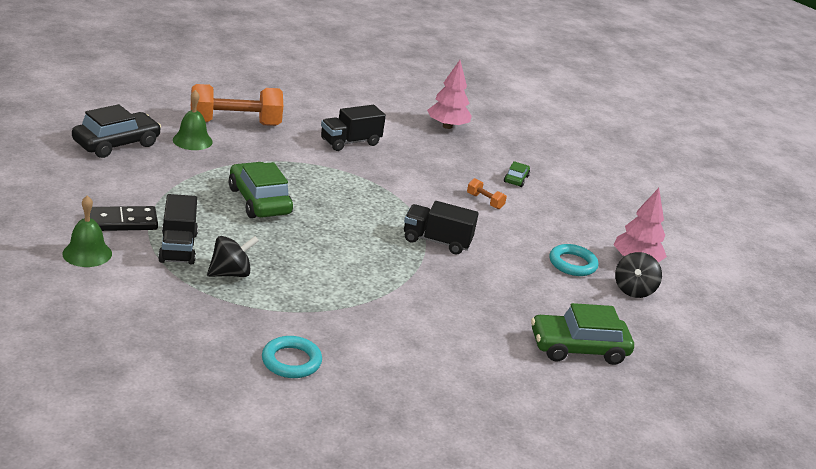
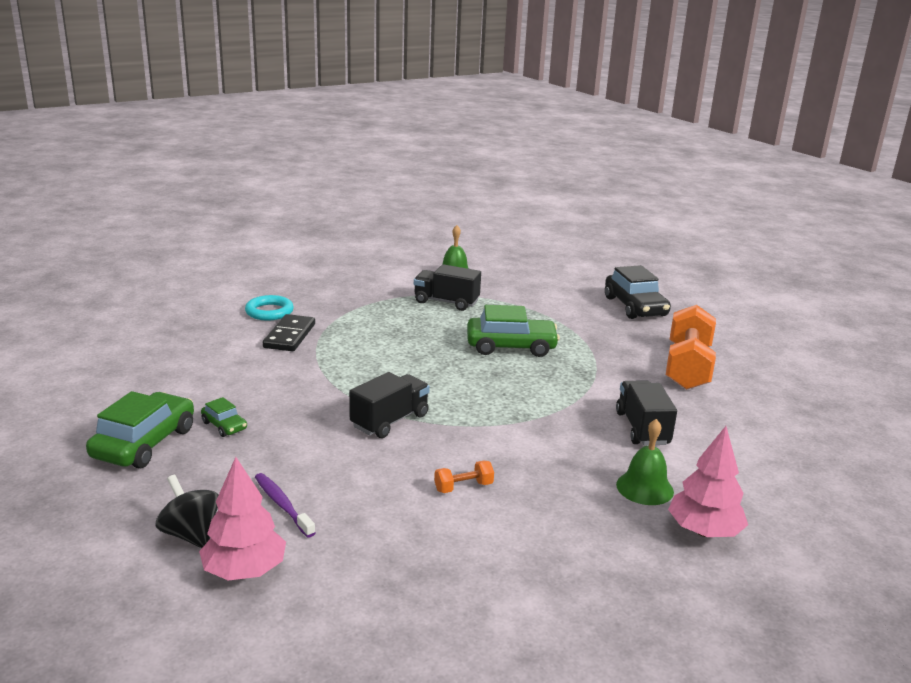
camera: 120 degrees right, 5 degrees down
black domino [90,206,158,231] -> black domino moved to [263,314,315,351]
green bell [173,90,213,150] -> green bell moved to [616,419,674,505]
black spinning top [207,236,259,277] -> none
green car [504,161,530,187] -> green car moved to [201,397,247,437]
turquoise ring [549,244,598,276] -> purple toothbrush [255,473,315,538]

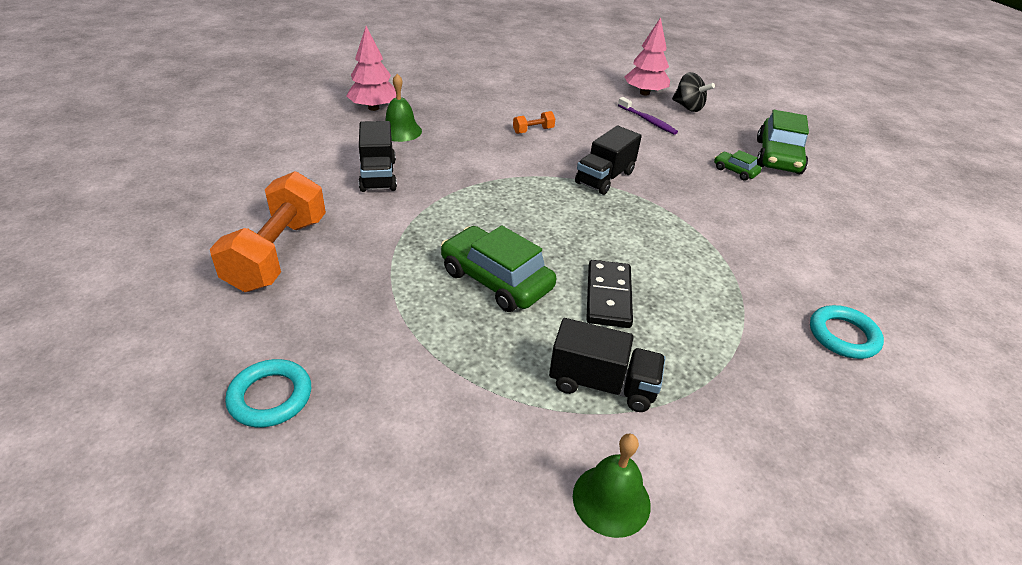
camera: 175 degrees right, 15 degrees up
black domino [263,314,315,351] -> black domino moved to [586,260,633,328]
green car [467,305,560,357] -> green car turned 45 degrees clockwise [441,225,556,312]
black car [605,265,671,319] -> turquoise ring [225,359,311,427]

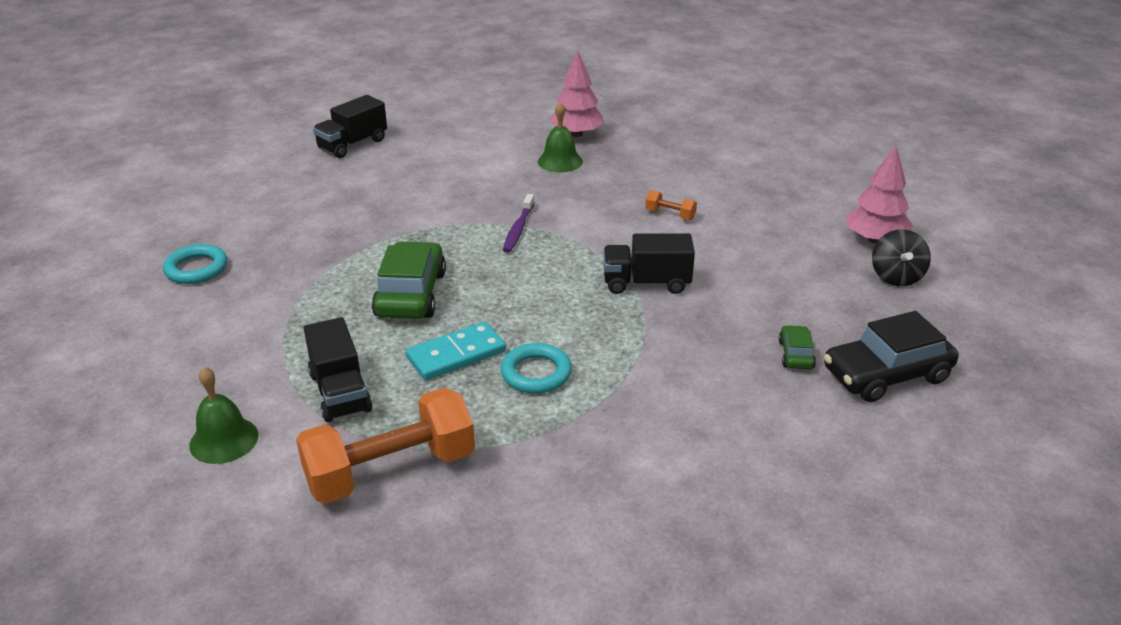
camera: 55 degrees right, 5 degrees down
orange dumbbell [210,171,326,292] -> orange dumbbell moved to [296,388,475,504]
black truck [359,121,397,192] -> black truck moved to [313,95,387,158]
black domino [586,260,633,328] -> turquoise domino [406,322,506,380]
purple toothbrush [618,97,678,135] -> purple toothbrush moved to [503,194,534,253]
green car [757,110,809,174] -> black car [824,311,959,402]
turquoise ring [810,305,884,359] -> turquoise ring moved to [501,343,572,394]

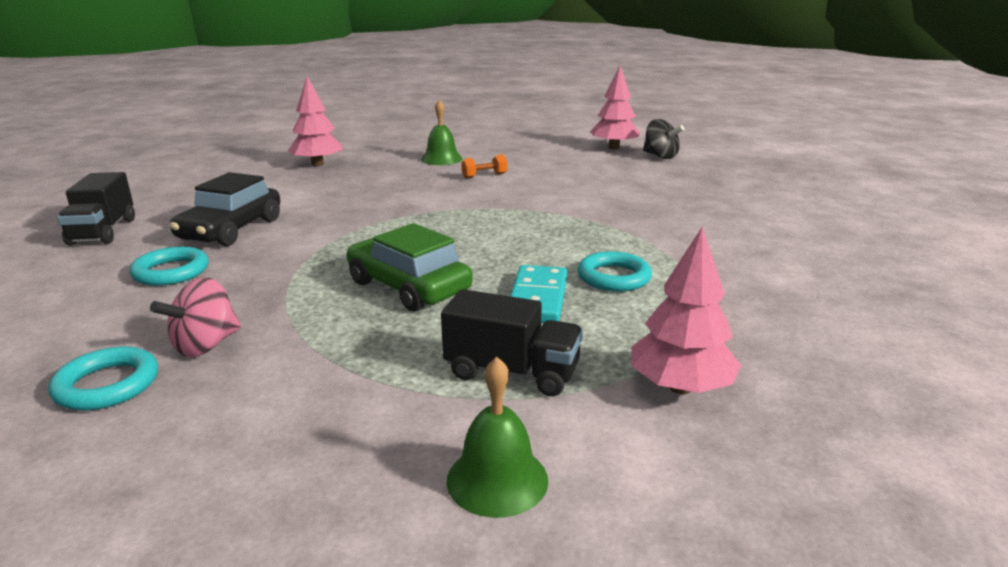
camera: 50 degrees left, 10 degrees down
orange dumbbell [296,388,475,504] -> pink tree [631,226,741,394]
purple toothbrush [503,194,534,253] -> none
green bell [538,102,583,172] -> green bell moved to [421,100,462,165]
black truck [603,234,695,294] -> none
green car [779,325,816,369] -> none
black car [824,311,959,402] -> black car moved to [170,172,280,246]
none -> turquoise ring [129,247,208,286]
none -> pink spinning top [150,277,241,357]

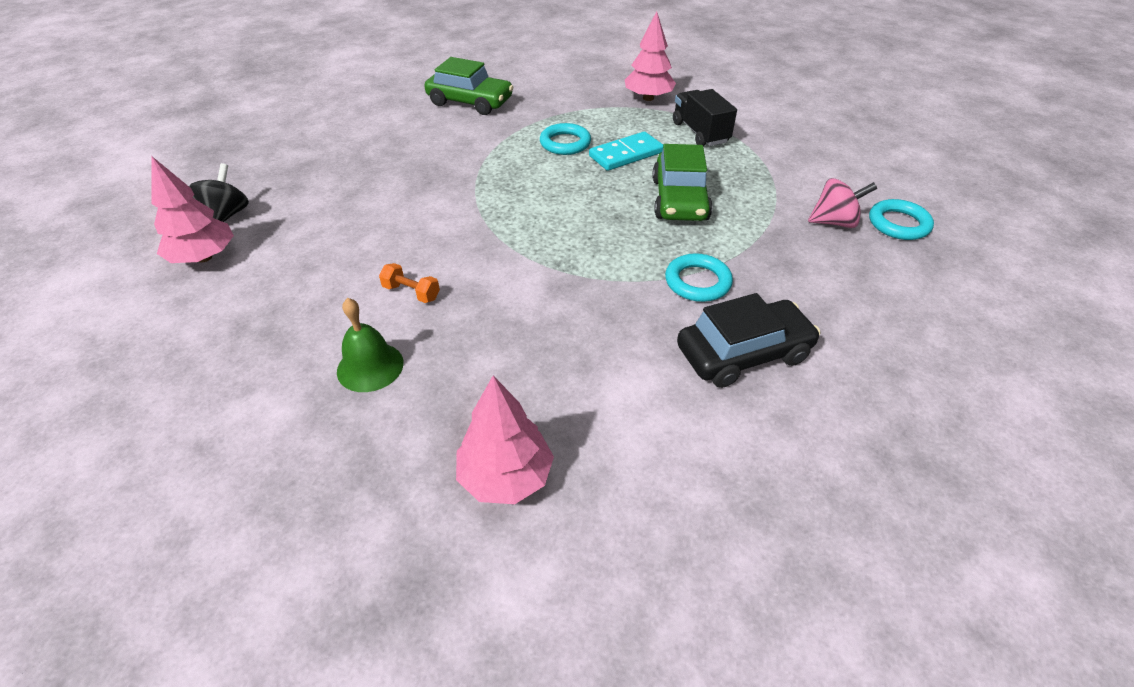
camera: 130 degrees left, 20 degrees up
black truck [57,172,135,246] -> none
turquoise ring [129,247,208,286] -> turquoise ring moved to [665,253,733,302]
green bell [446,357,548,518] -> none
none -> green car [424,57,514,115]

